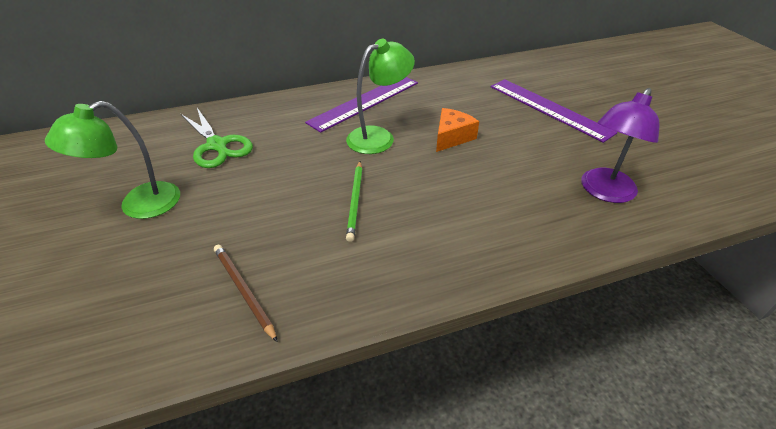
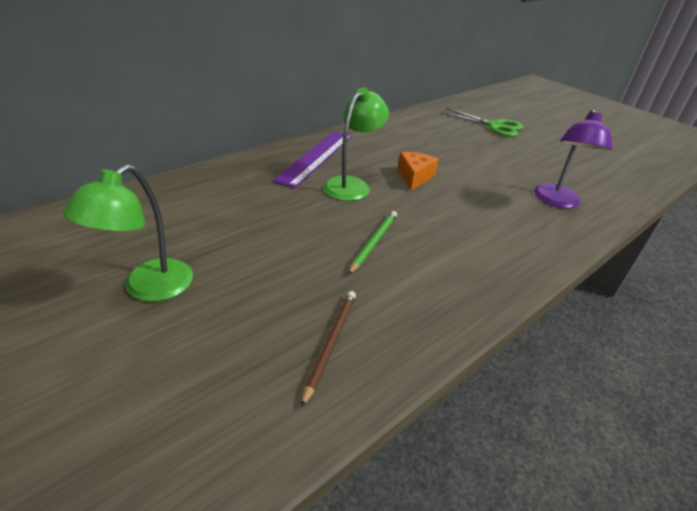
camera: 25 degrees left, 5 degrees down
green scissors [181,108,253,168] -> green scissors moved to [441,108,523,137]
brown pencil [214,244,278,342] -> brown pencil turned 75 degrees clockwise [301,291,356,408]
green pencil [346,161,363,242] -> green pencil turned 135 degrees counterclockwise [348,211,397,275]
purple ruler [491,79,618,143] -> none

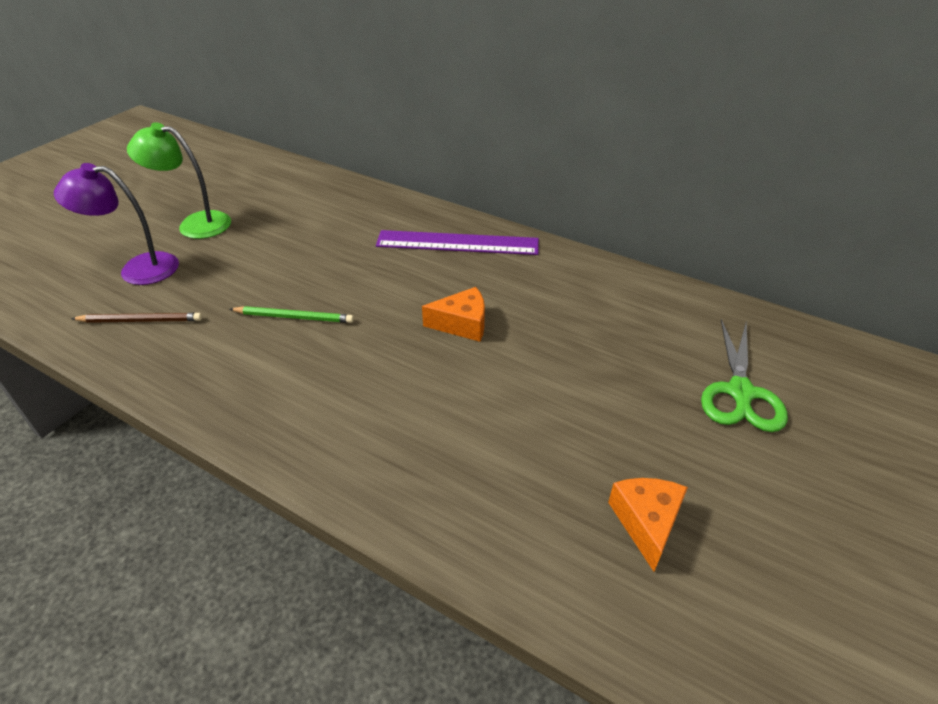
camera: 75 degrees right, 5 degrees up
green lamp [324,87,389,201] -> none
purple lamp [534,109,612,208] -> purple lamp moved to [54,163,179,285]
none -> orange cheese [608,478,688,572]

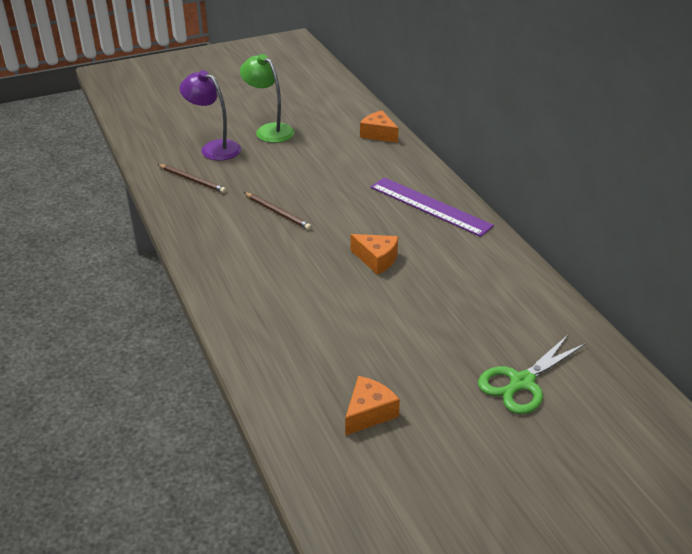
camera: 35 degrees right, 5 degrees down
green pencil [230,306,354,323] -> brown pencil [244,192,311,230]
none -> orange cheese [360,111,399,143]

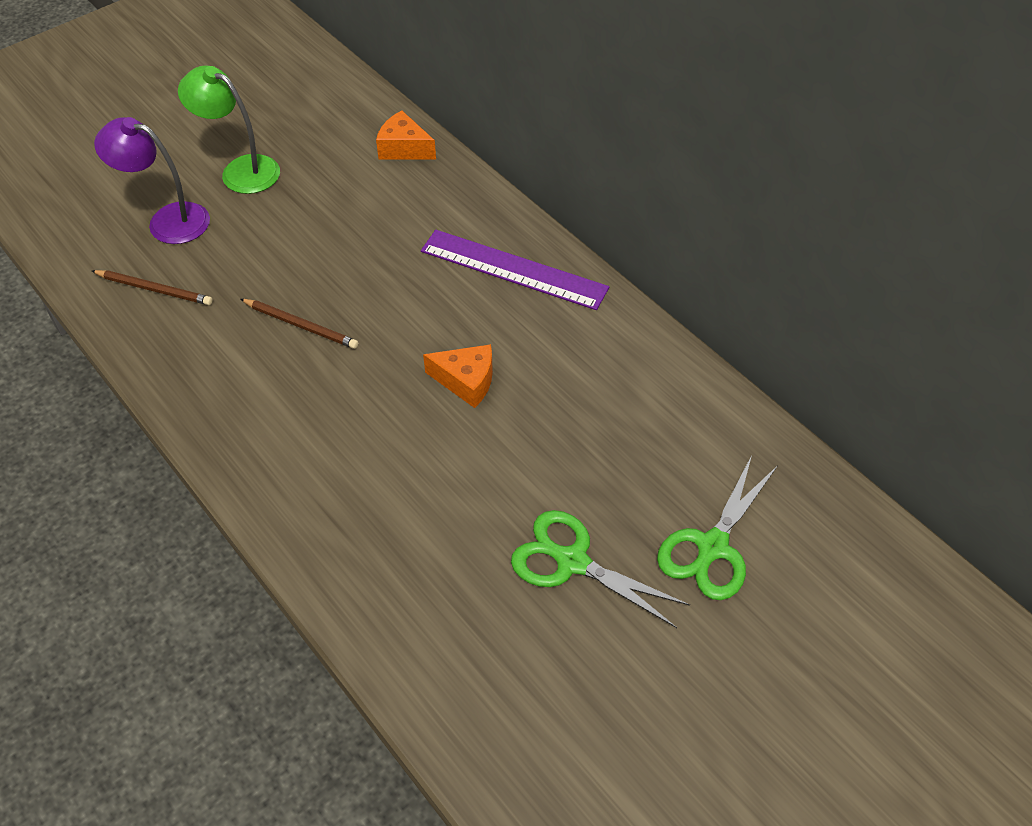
camera: 15 degrees left, 15 degrees up
orange cheese [345,376,400,436] -> none
none -> green scissors [511,510,690,628]

